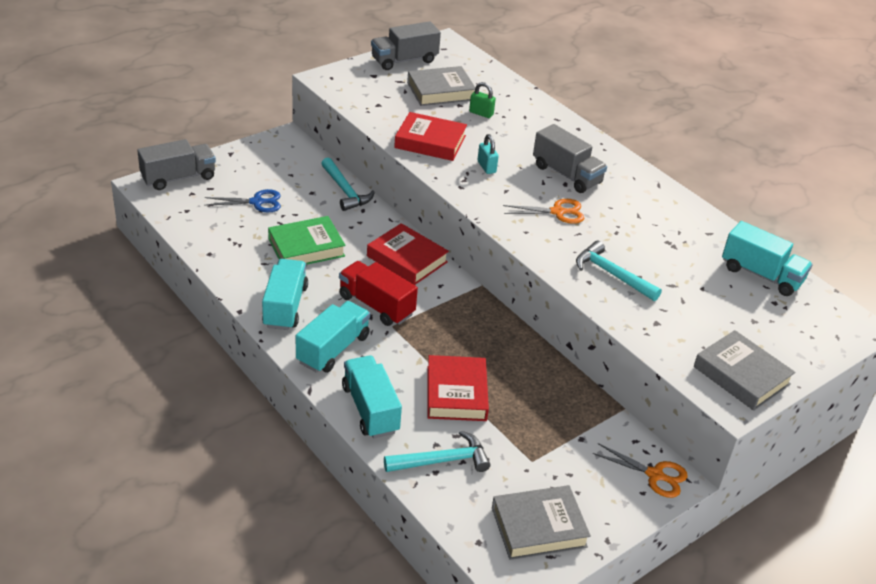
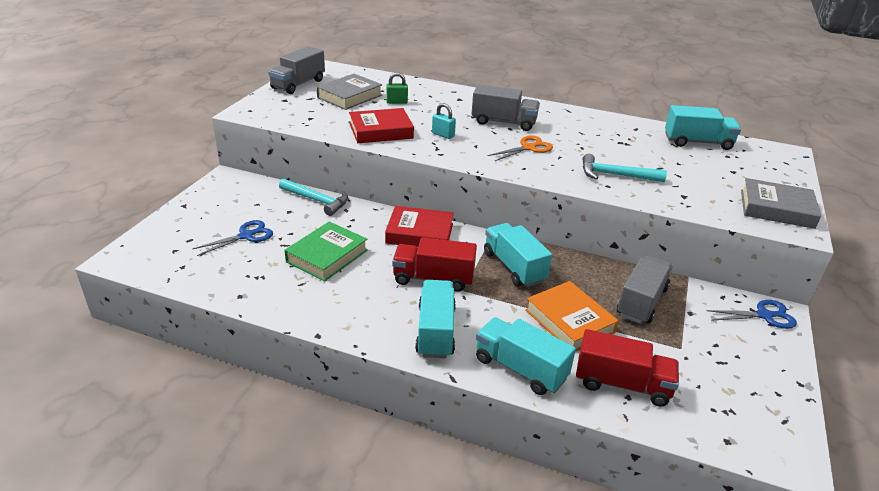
camera: 30 degrees left, 5 degrees down
grey truck [137,139,216,190] -> grey truck moved to [617,255,673,324]
turquoise truck [262,259,308,330] -> turquoise truck moved to [484,223,552,287]
turquoise hammer [384,430,490,472] -> red truck [576,329,679,407]
red book [427,355,489,421] -> orange book [525,281,619,352]
grey book [492,485,591,560] -> none
orange scissors [593,443,688,498] -> blue scissors [706,300,797,329]

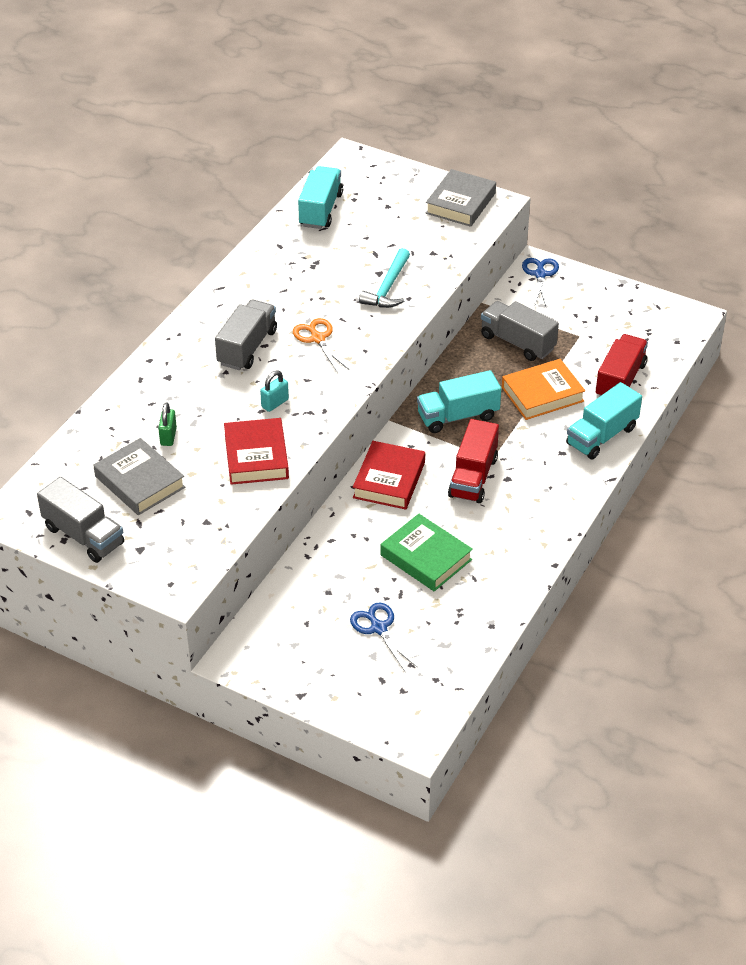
camera: 80 degrees left, 10 degrees up
turquoise hammer [279,178,348,216] -> none
turquoise truck [415,280,456,358] -> none

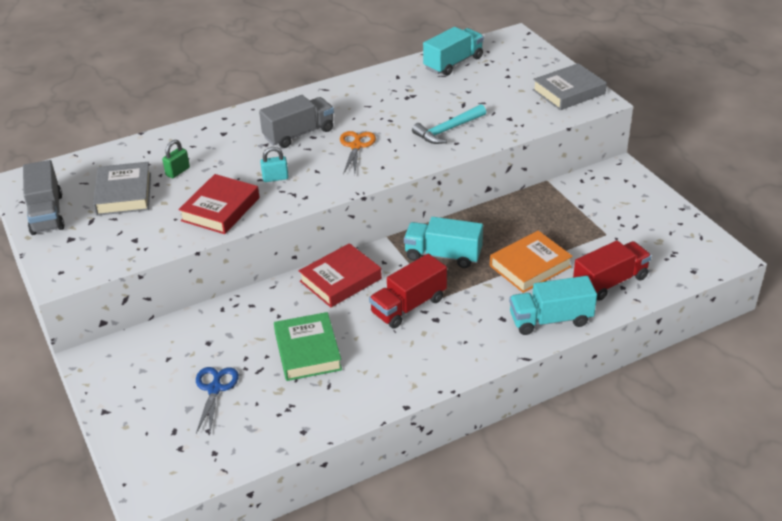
camera: 35 degrees right, 5 degrees down
grey truck [481,301,559,361] -> none
orange book [502,359,585,420] -> orange book turned 45 degrees counterclockwise [490,231,573,293]
blue scissors [522,258,559,306] -> none

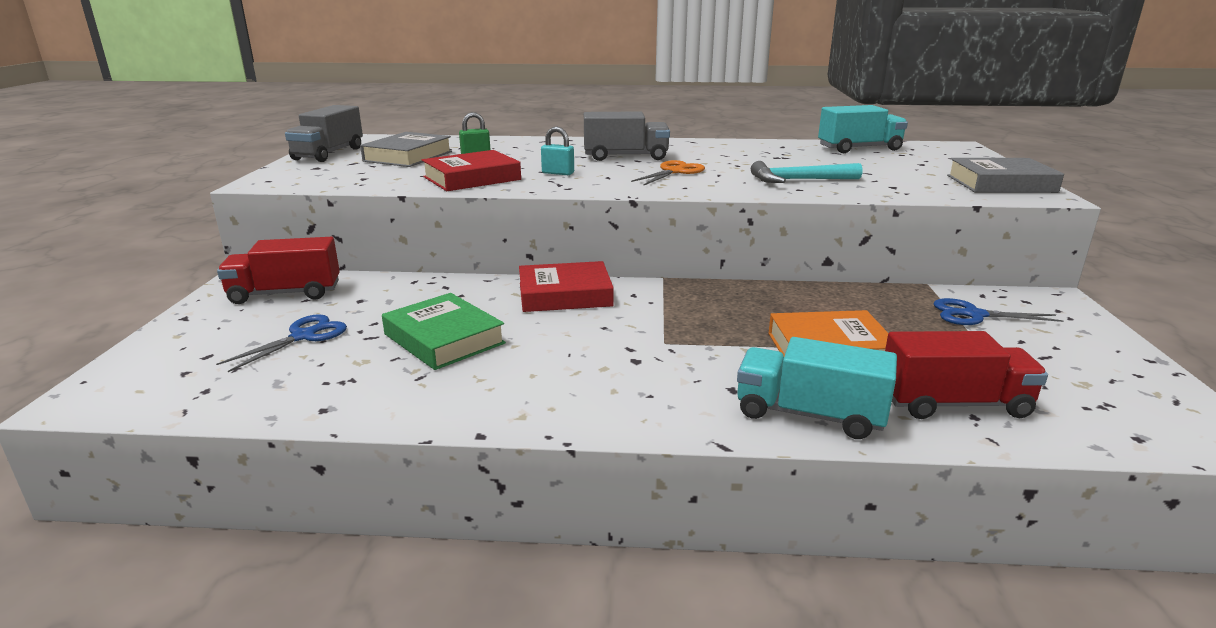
camera: 30 degrees right, 15 degrees down
green book [274,312,342,381] -> green book turned 60 degrees counterclockwise [382,293,506,370]
red truck [369,254,447,328] -> red truck moved to [217,237,340,304]
turquoise truck [404,217,483,268] -> none
none -> blue scissors [933,298,1064,325]

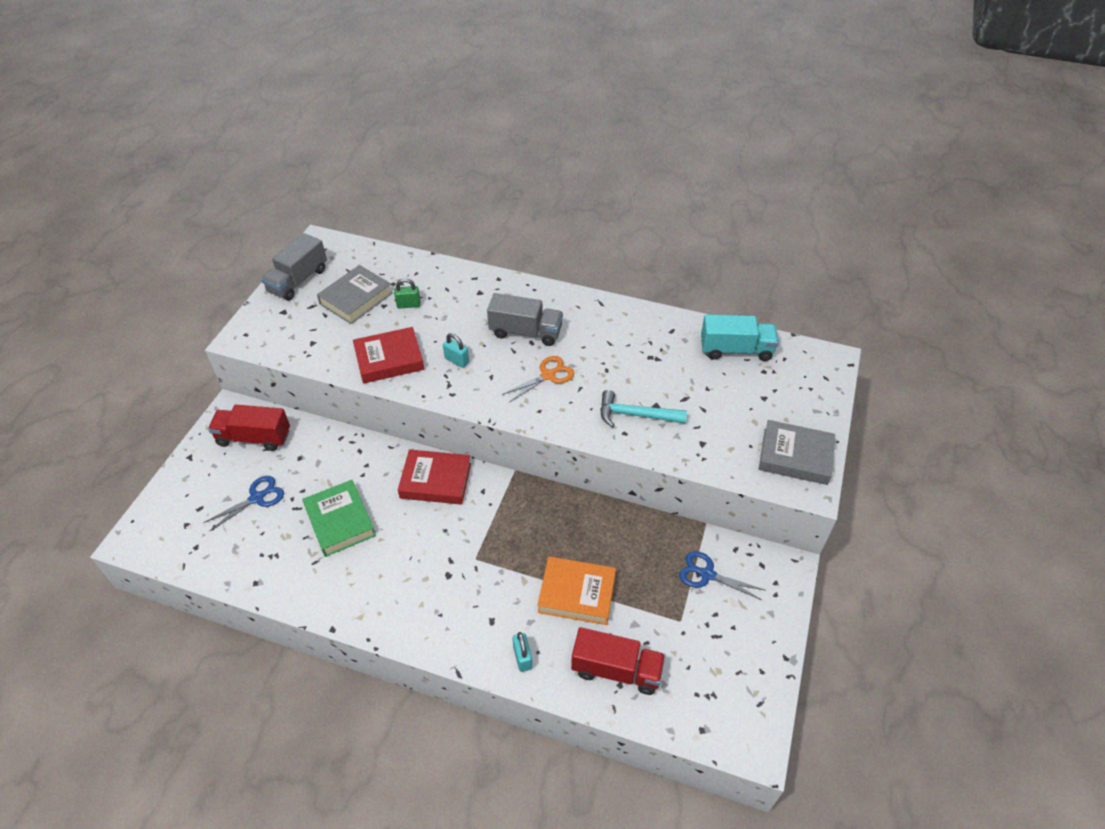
camera: 15 degrees right, 25 degrees up
turquoise truck [737,337,897,439] -> turquoise padlock [513,632,532,672]

